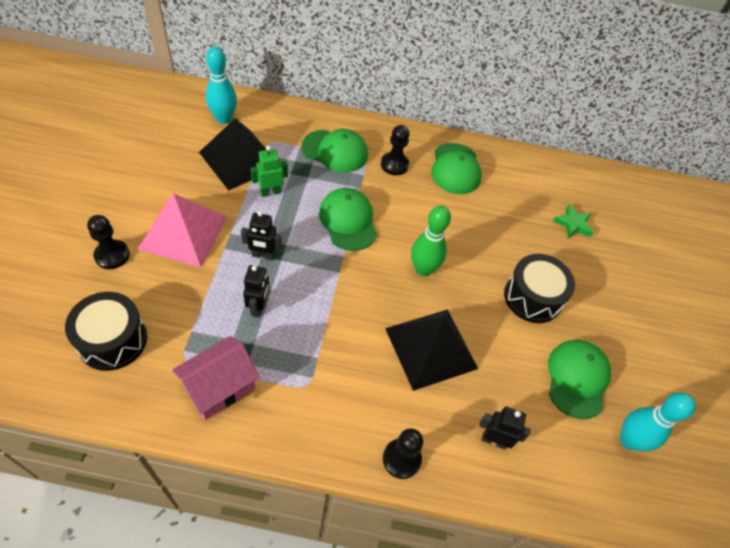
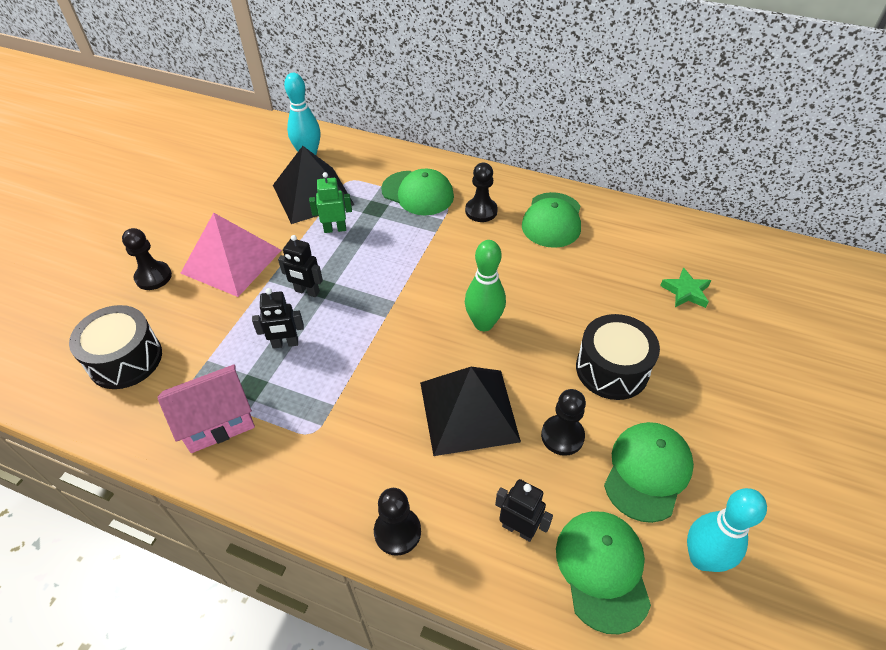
camera: 20 degrees right, 5 degrees down
black robot [243,265,270,317] -> black robot turned 60 degrees clockwise [252,288,304,349]
green cap [319,188,377,251] -> green cap moved to [556,511,651,634]
none -> black pawn [541,389,586,456]

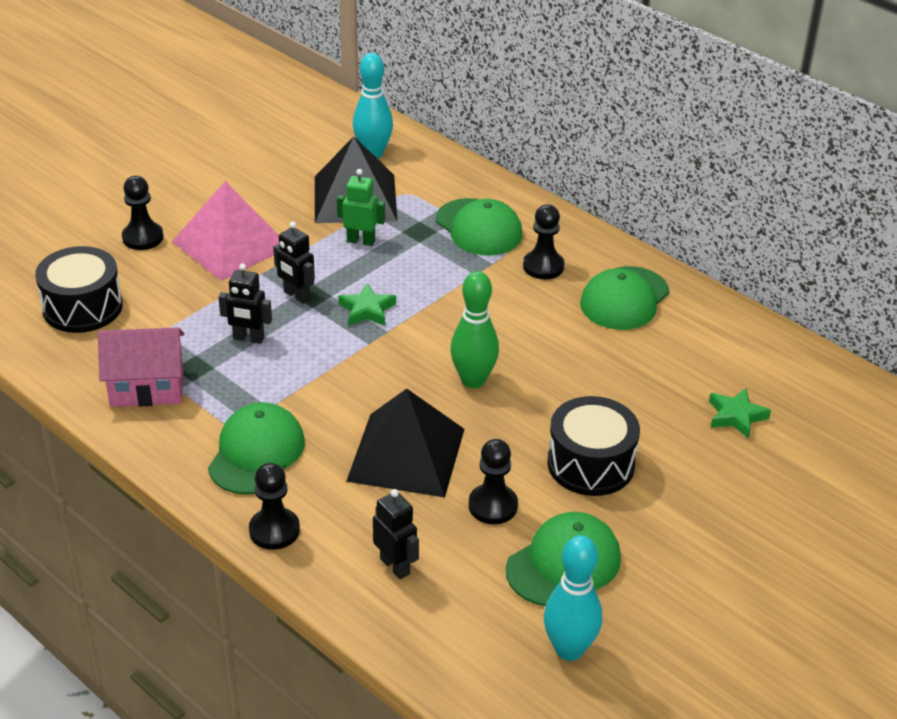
camera: 20 degrees right, 10 degrees down
green cap [556,511,651,634] -> green cap moved to [208,402,305,495]
none -> green star [338,283,396,326]

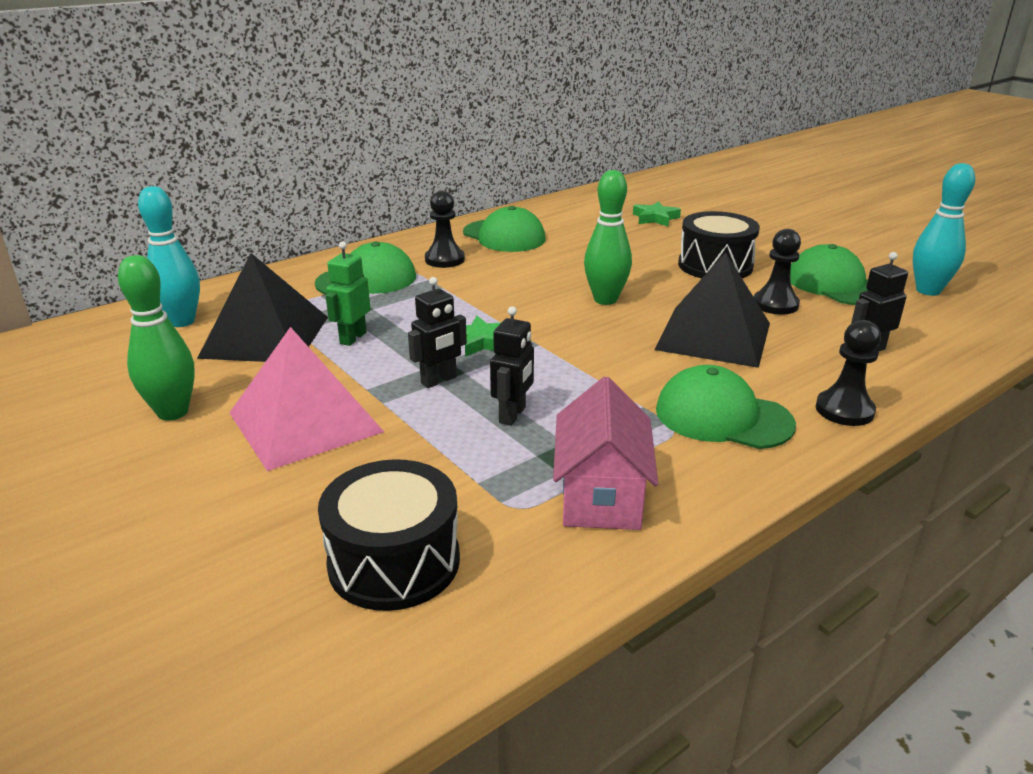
camera: 80 degrees left, 10 degrees down
black pawn [122,176,164,250] -> none
none -> green bowling pin [118,255,195,421]

